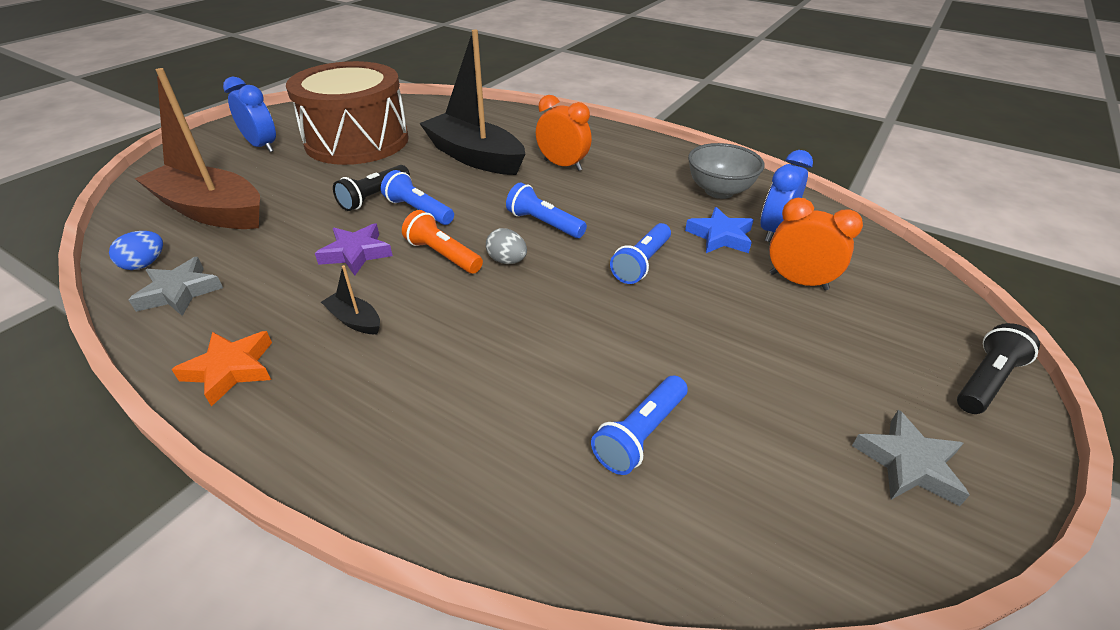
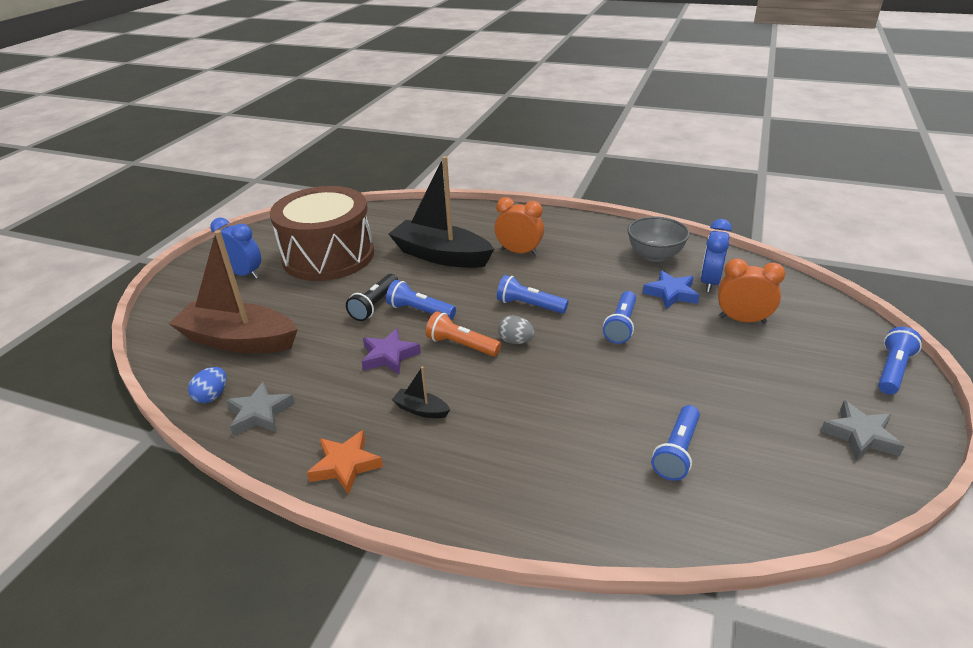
camera: 10 degrees left, 5 degrees down
black flashlight [957,323,1040,414] -> blue flashlight [878,327,922,394]

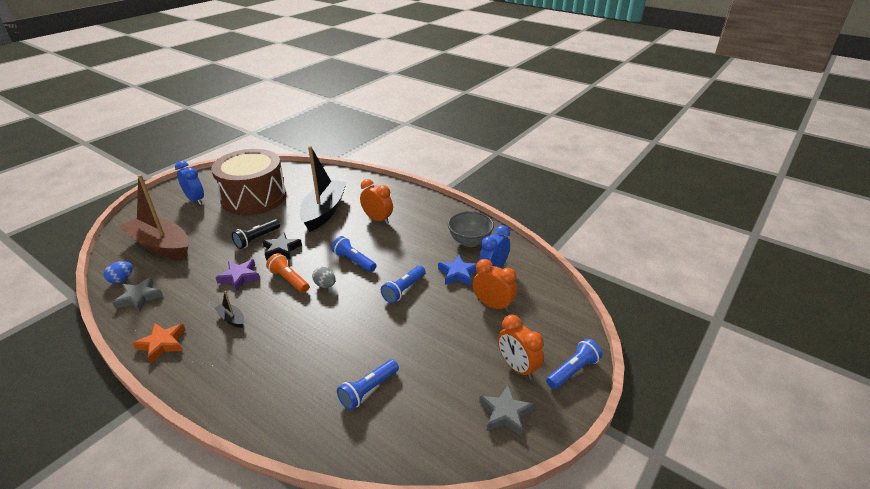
camera: 15 degrees right, 0 degrees up
blue flashlight [386,280,456,320] -> black star [262,232,302,260]
black boat [389,156,494,268] -> black boat turned 60 degrees clockwise [300,146,347,232]
none -> orange clock [498,315,544,380]

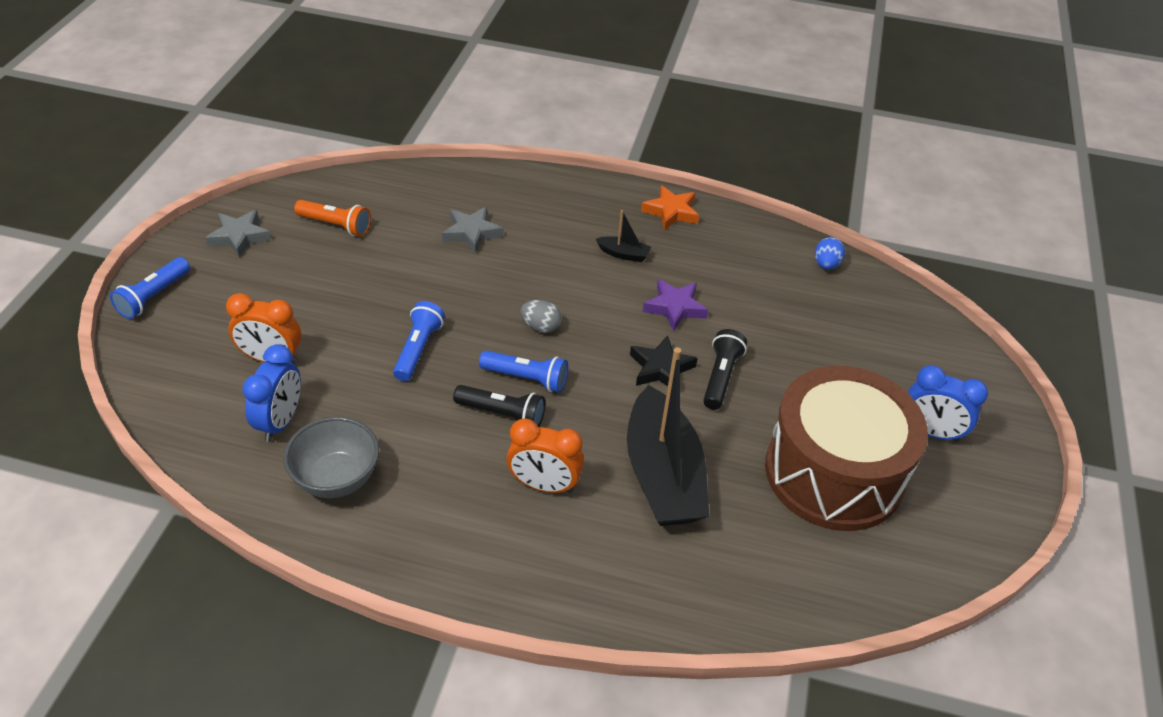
camera: 155 degrees right, 10 degrees up
grey star [112,277,163,312] -> grey star moved to [442,207,503,254]
brown boat [120,174,189,259] -> none
orange flashlight [266,253,309,293] -> orange flashlight moved to [294,200,371,236]
blue flashlight [337,359,399,410] -> none
blue star [438,255,477,286] -> none
orange clock [498,315,544,380] -> none
none -> black flashlight [453,385,545,427]

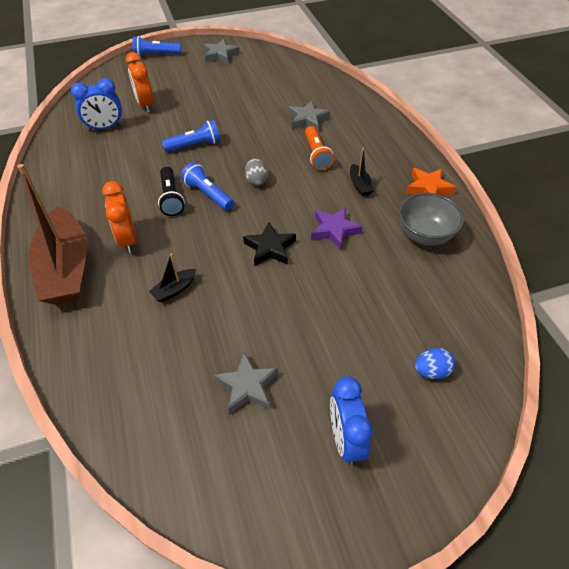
camera: 60 degrees right, 5 degrees up
grey bowl [284,417,379,498] -> grey bowl moved to [398,193,464,246]
orange flashlight [294,200,371,236] -> orange flashlight moved to [305,126,334,170]
blue flashlight [479,351,568,392] -> blue flashlight turned 150 degrees clockwise [181,162,234,210]
black boat [627,347,709,526] -> black boat [149,253,196,302], size x0.41
black flashlight [703,329,747,410] -> none
brown drum [765,366,928,531] -> grey star [214,352,278,414]
blue egg [815,237,845,270] -> blue egg moved to [415,348,455,379]
none -> brown boat [17,164,87,305]

